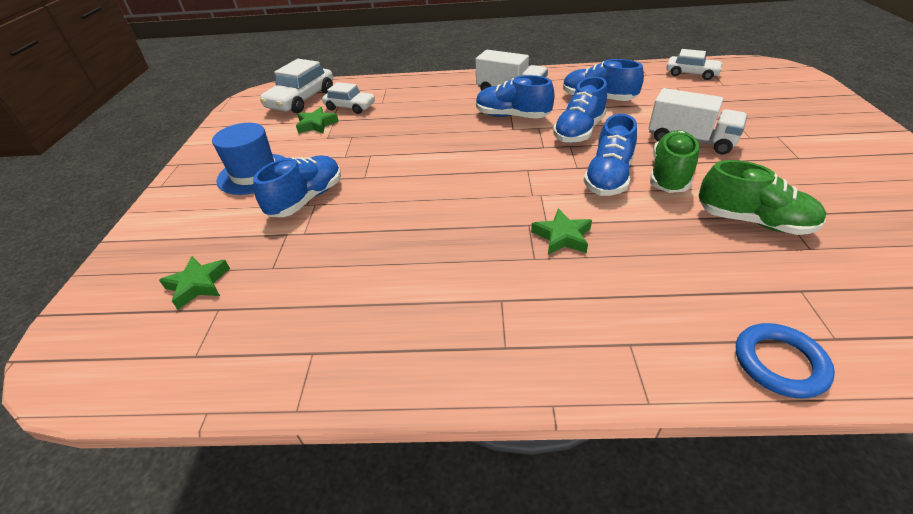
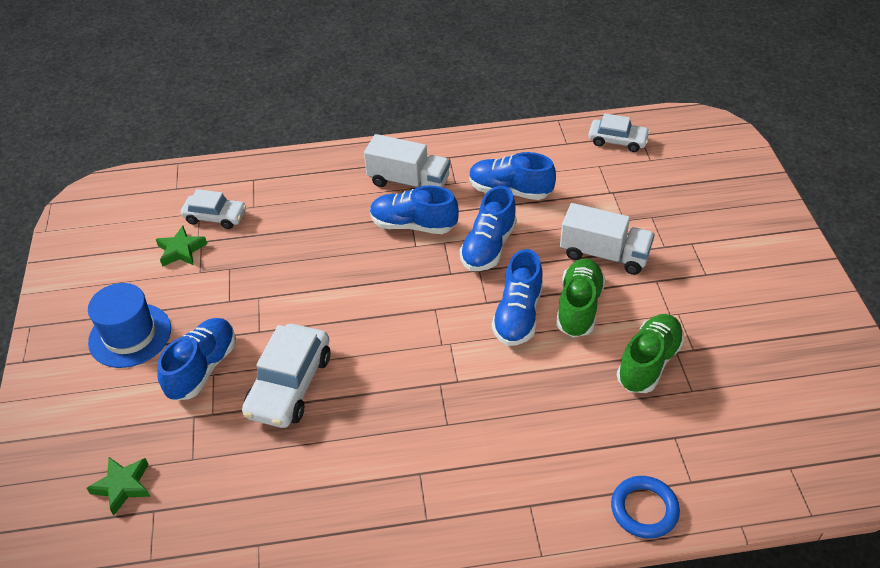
camera: 10 degrees left, 5 degrees up
white car [260,59,333,113] -> white car moved to [242,324,330,428]
green star [531,208,592,255] -> none
green shoe [699,160,826,235] -> green shoe turned 75 degrees counterclockwise [617,314,685,393]

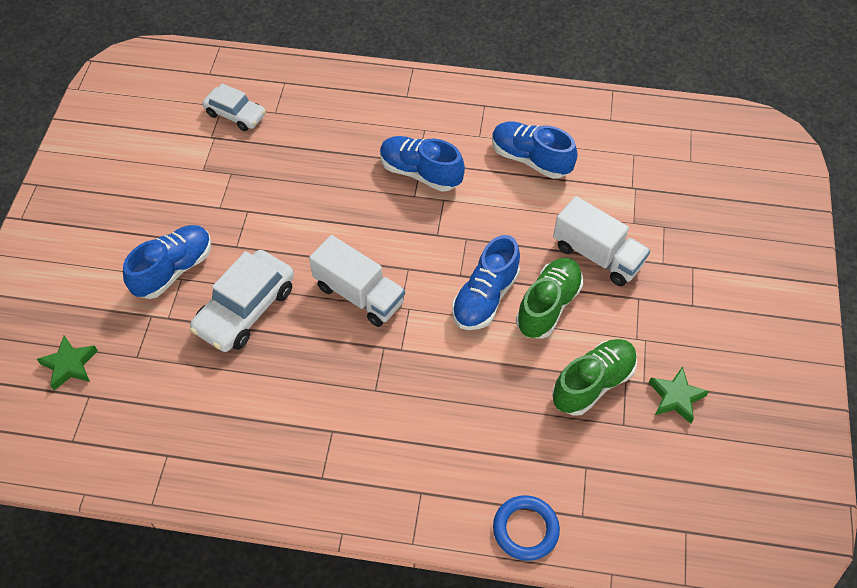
camera: 15 degrees right, 10 degrees up
blue hat [88,283,171,368] -> none
green star [156,226,207,267] -> green star moved to [649,366,709,424]
white truck [364,134,450,187] -> white truck moved to [309,235,405,327]
blue shoe [460,186,517,271] -> none
white car [588,113,650,152] -> none

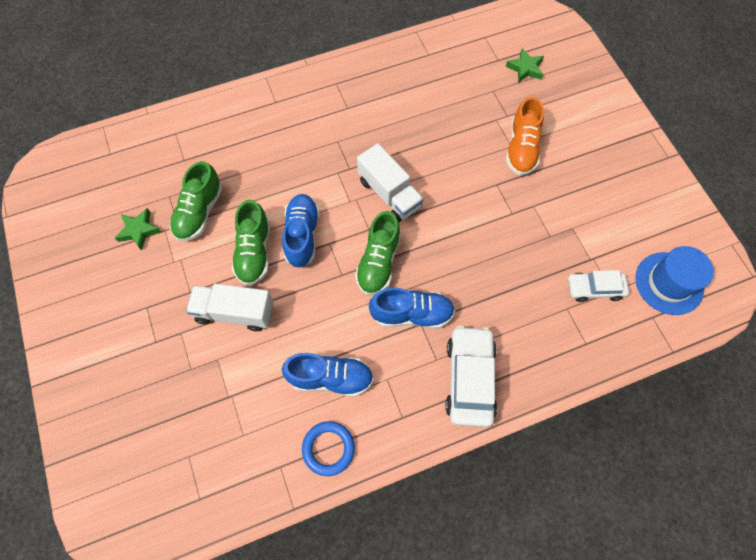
camera: 150 degrees right, 10 degrees up
blue shoe [123,225,211,299] -> orange shoe [506,97,544,175]
white car [190,250,294,352] -> white car moved to [445,326,497,427]
white truck [309,235,405,327] -> white truck turned 135 degrees counterclockwise [357,143,424,222]
blue ring [493,495,560,561] -> blue ring moved to [302,421,355,476]
none -> green shoe [355,211,401,295]
none -> blue hat [635,246,714,315]

